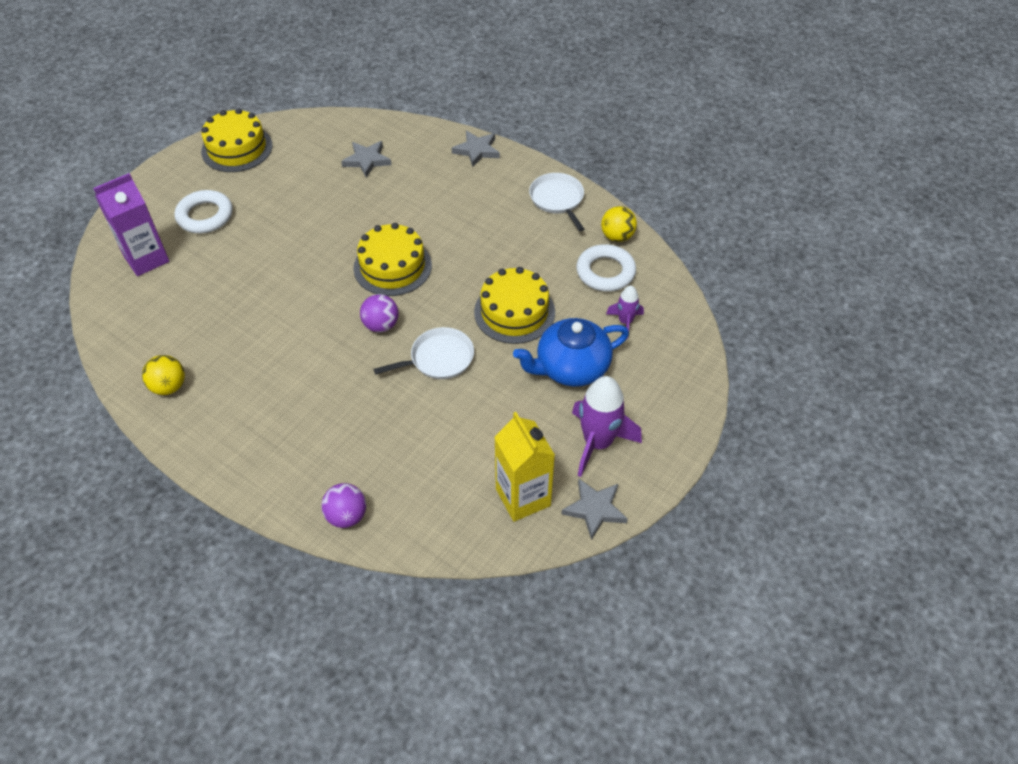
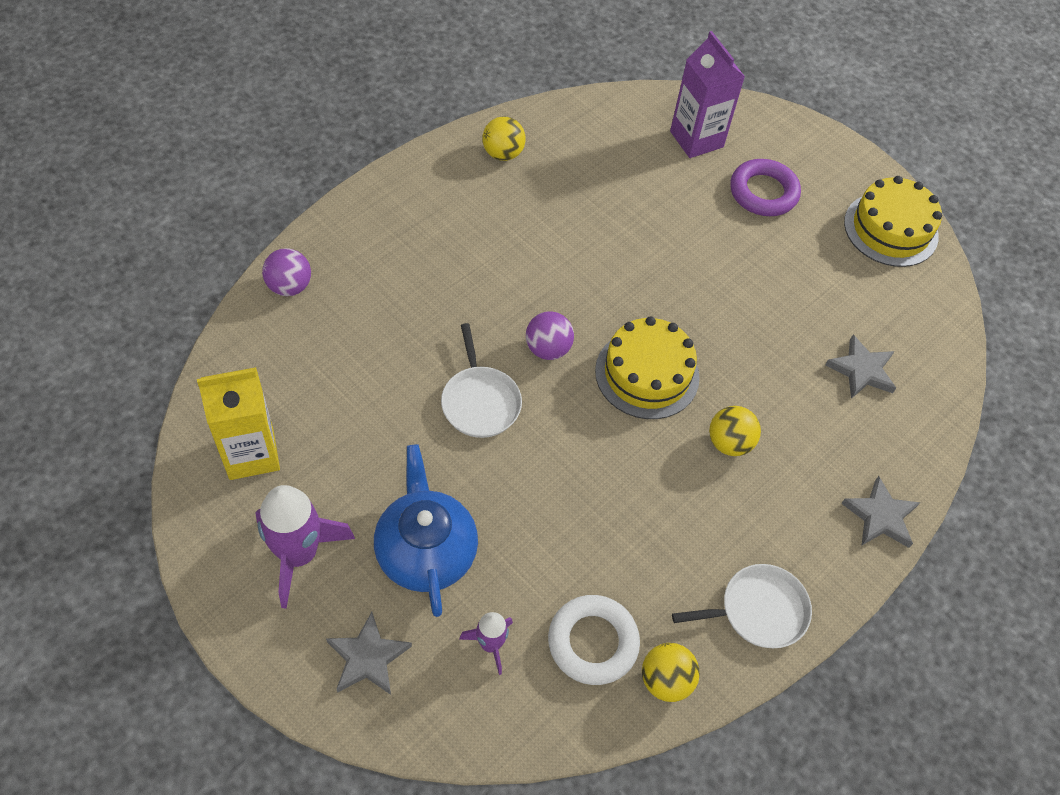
camera: 95 degrees right, 5 degrees up
white ring [175,190,233,233] -> purple ring [730,159,801,216]
yellow cake [474,267,555,344] -> none
grey star [561,479,628,540] -> grey star moved to [326,612,412,695]
none -> yellow ball [709,406,761,456]

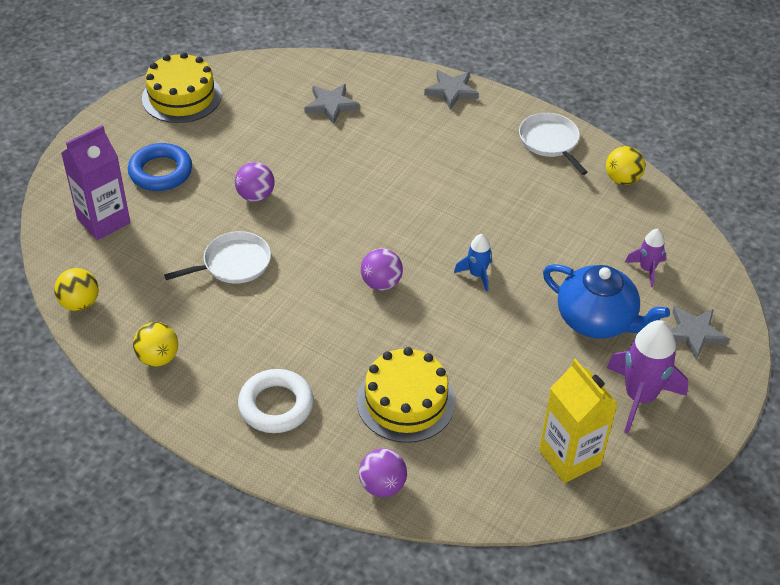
camera: 100 degrees left, 10 degrees down
blue teapot [374,444,478,617] -> blue teapot turned 120 degrees counterclockwise [543,264,670,339]
white pan [441,323,522,438] -> white pan moved to [164,231,271,284]
white ring [548,595,640,685] -> white ring moved to [238,369,314,433]
yellow cake [595,316,700,419] -> yellow cake moved to [357,347,455,443]
yellow ball [709,406,761,456] -> yellow ball moved to [54,268,99,311]
purple ring [730,159,801,216] -> blue ring [128,143,192,191]
none -> purple ball [235,162,275,202]
none -> blue rocket [454,234,492,292]

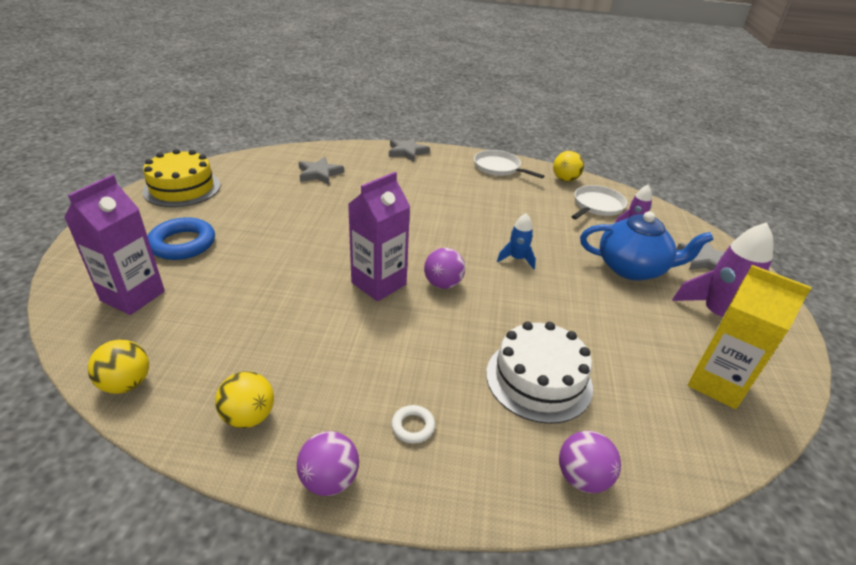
camera: 25 degrees left, 10 degrees down
white pan [164,231,271,284] -> white pan moved to [571,185,627,219]
purple ball [235,162,275,202] -> purple ball moved to [297,431,359,496]
white ring [238,369,314,433] -> white ring [391,405,435,444], size x0.49
yellow cake [357,347,455,443] -> white cake [486,322,593,424]
none -> purple carton [348,172,410,301]

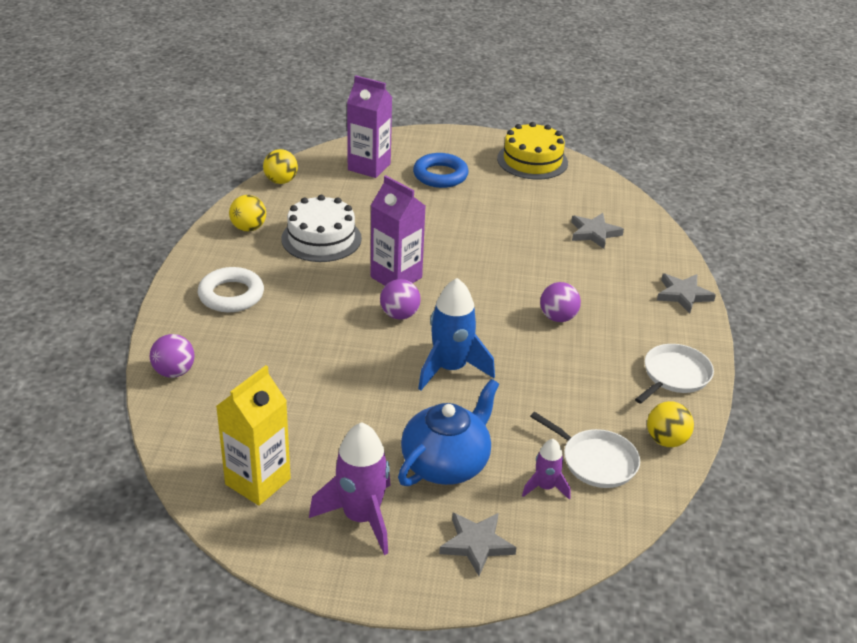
camera: 90 degrees right, 0 degrees up
purple ball [297,431,359,496] -> purple ball moved to [540,282,581,322]
white ring [391,405,435,444] -> white ring [198,267,264,312], size x2.04
white cake [486,322,593,424] -> white cake moved to [281,195,362,262]
blue rocket [497,213,536,269] -> blue rocket [418,278,495,391], size x1.86
blue teapot [580,211,714,281] -> blue teapot turned 150 degrees counterclockwise [398,379,499,486]

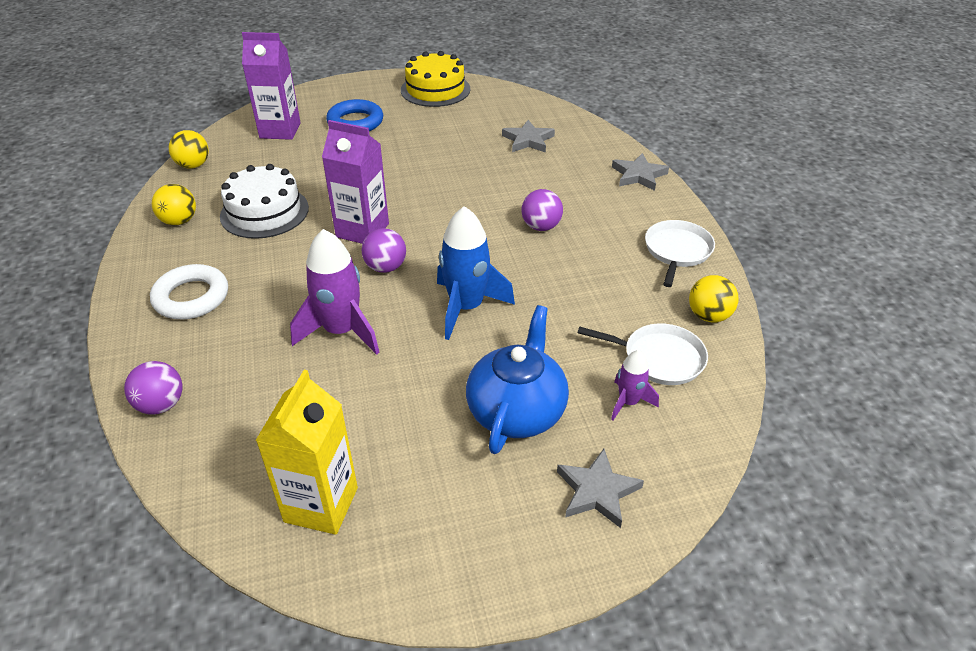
camera: 20 degrees left, 5 degrees up
purple rocket [309,422,391,555] -> purple rocket moved to [290,229,379,355]

